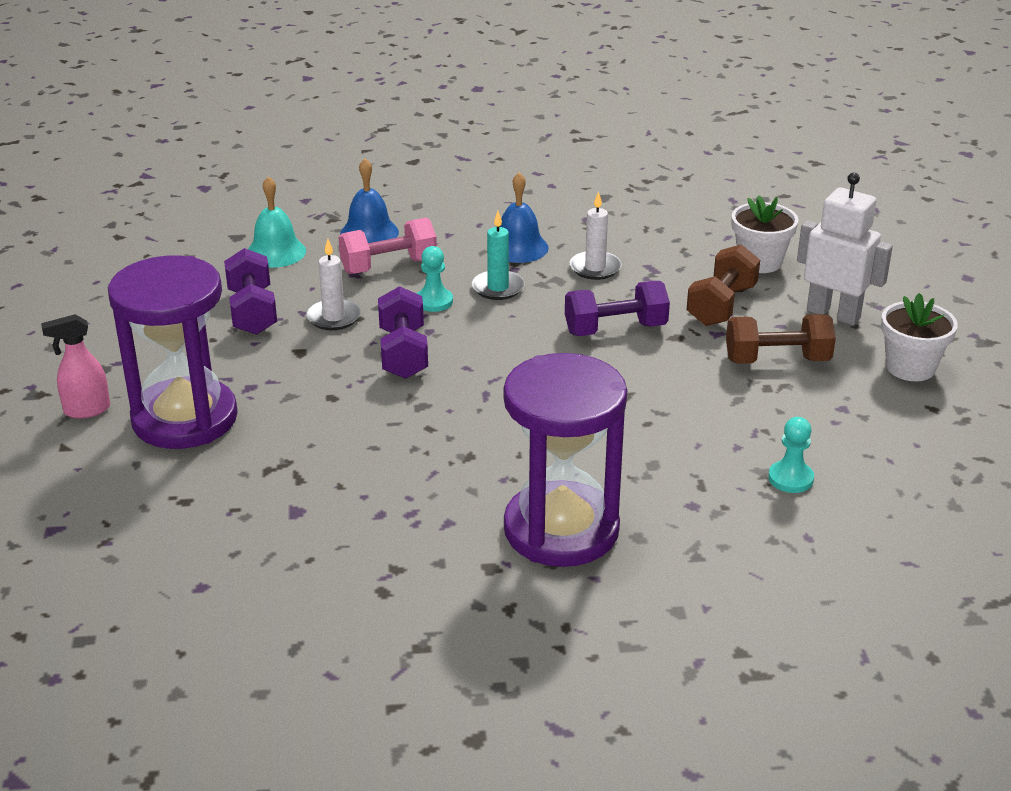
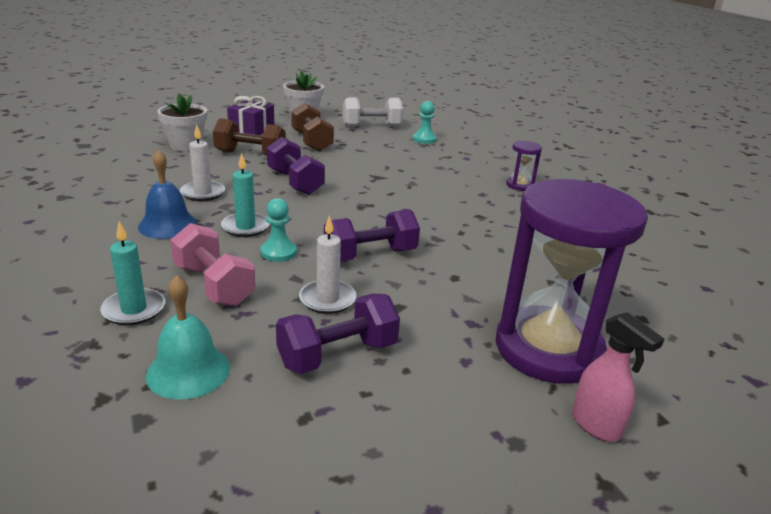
camera: 110 degrees left, 5 degrees down
blue bell [340,158,399,243] -> turquoise candle [100,222,165,325]
purple hourglass [504,353,627,567] -> purple hourglass [506,140,542,191], size x0.41
white robot [797,173,893,325] -> purple gift [227,96,274,135]
none -> white dumbbell [343,97,403,127]

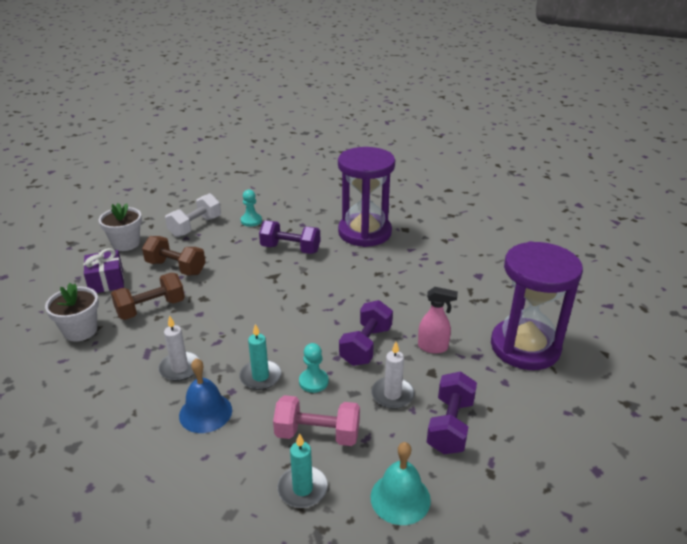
camera: 40 degrees left, 5 degrees up
purple dumbbell [267,137,325,195] -> purple dumbbell moved to [259,221,320,254]
purple hourglass [506,140,542,191] -> purple hourglass [338,147,395,247], size x2.43
pink spray bottle [572,312,664,442] -> pink spray bottle moved to [418,287,458,354]

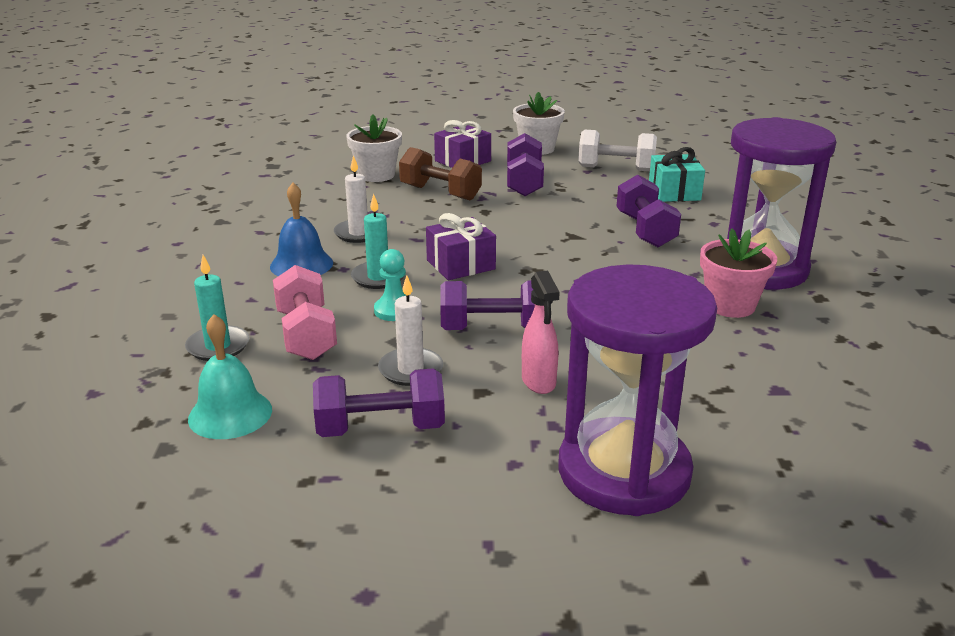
camera: 65 degrees right, 5 degrees down
brown dumbbell [142,236,206,276] -> purple dumbbell [507,133,544,196]
turquoise pawn [241,190,262,227] -> turquoise gift [649,147,705,202]
none -> purple gift [426,213,496,280]
none -> pink flower pot [700,228,777,318]

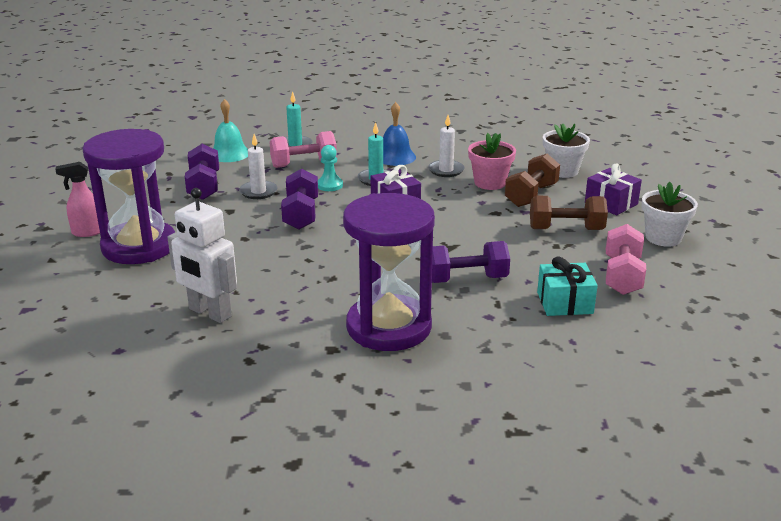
camera: 90 degrees right, 0 degrees up
purple dumbbell [507,133,544,196] -> brown dumbbell [530,196,608,230]
pink spray bottle [522,271,560,394] -> pink spray bottle moved to [55,162,100,237]
white dumbbell [578,130,657,171] -> pink dumbbell [606,224,646,295]
pink flower pot [700,228,777,318] -> pink flower pot moved to [468,133,516,190]
none -> white robot [167,188,237,323]

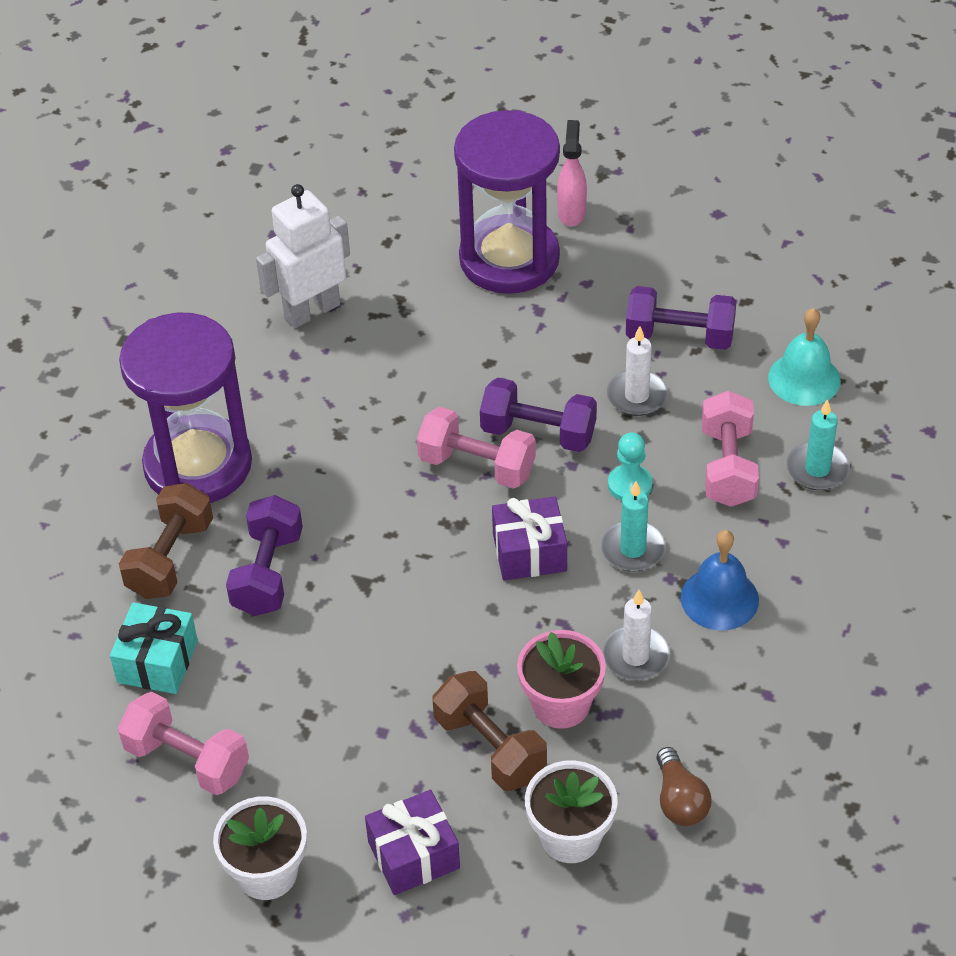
camera: 110 degrees right, 20 degrees up
brown dumbbell [530,196,608,230] -> brown dumbbell moved to [119,483,213,599]
none -> pink dumbbell [417,407,536,489]
none -> brown light bulb [656,747,711,826]

